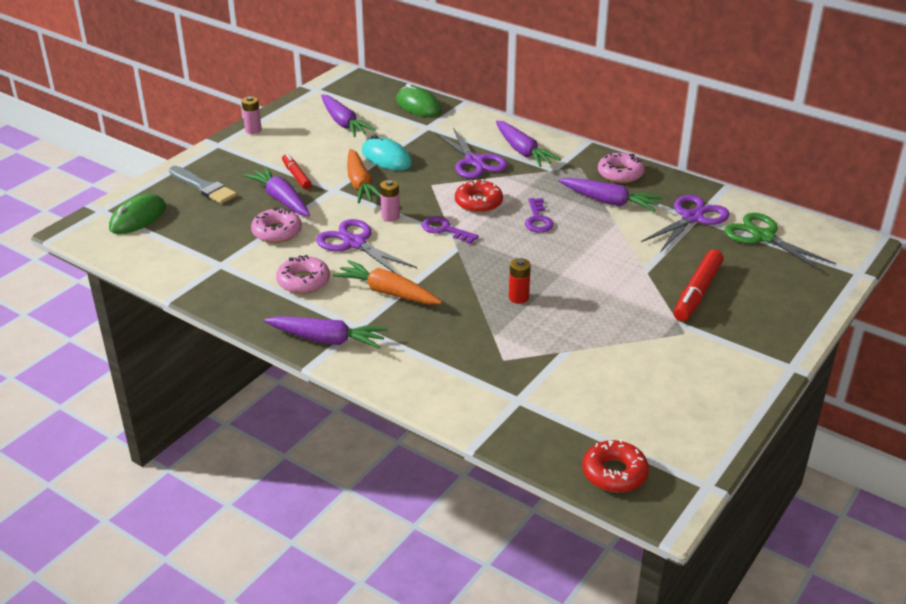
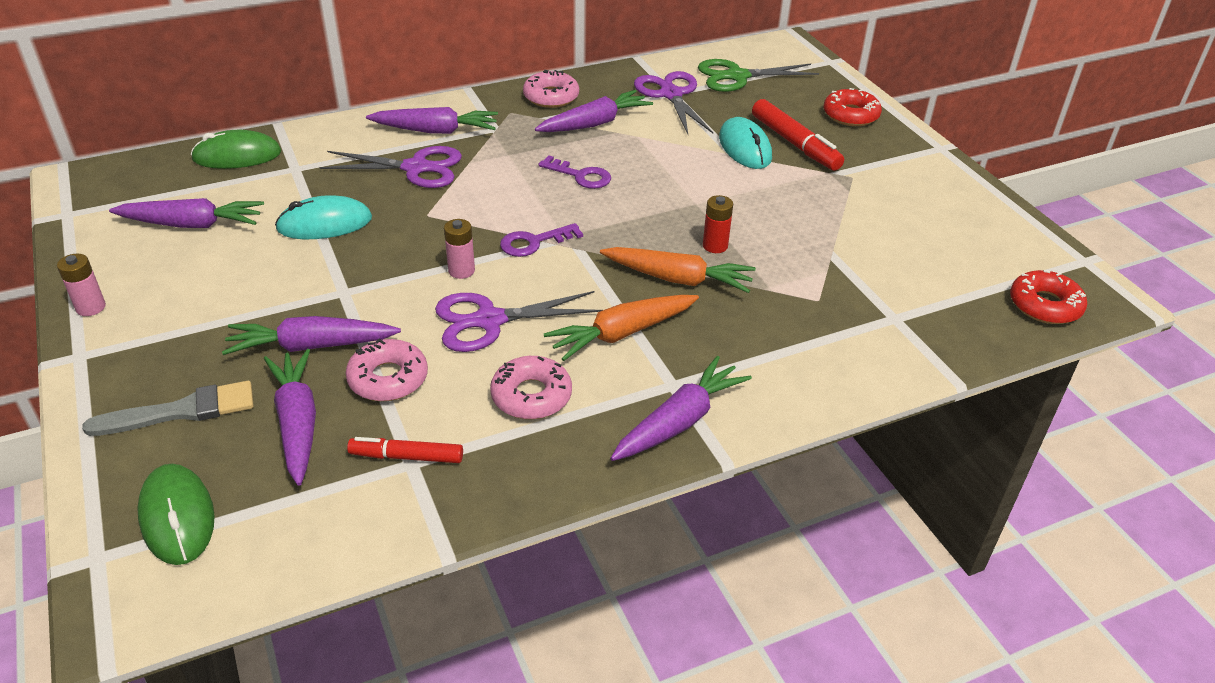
camera: 60 degrees left, 5 degrees up
red marker [282,153,312,189] -> red marker moved to [347,437,463,463]
orange carrot [347,149,381,203] -> orange carrot moved to [600,247,756,293]
red donut [455,179,503,213] -> red donut moved to [823,88,882,126]
none -> purple carrot [264,349,316,486]
none -> turquoise mouse [719,117,772,169]

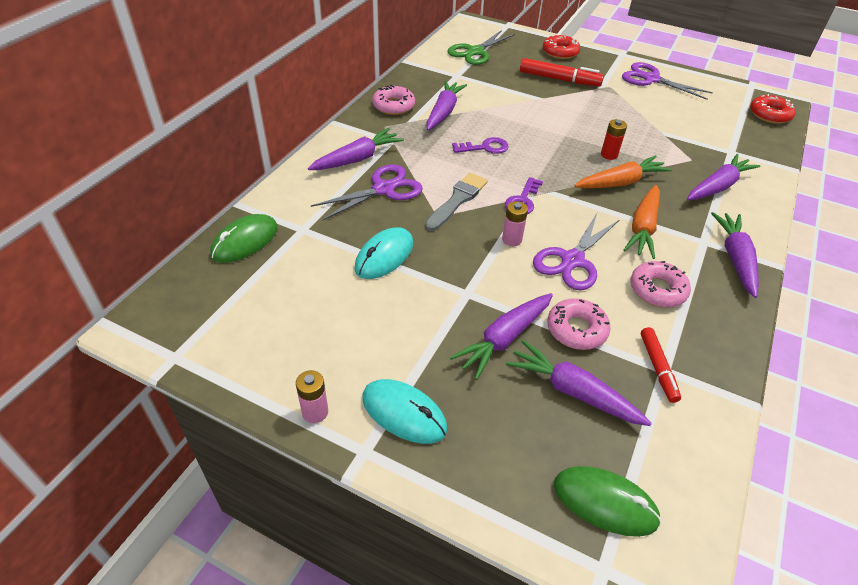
camera: 40 degrees left, 5 degrees up
grey brush [82,381,254,436] -> grey brush moved to [425,173,488,231]
purple carrot [109,198,264,228] -> purple carrot moved to [687,154,760,200]
red marker [347,437,463,463] -> red marker turned 60 degrees counterclockwise [641,327,681,403]
purple scissors [634,71,713,134] -> purple scissors moved to [622,62,713,100]
turquoise mouse [719,117,772,169] -> turquoise mouse moved to [362,379,447,444]

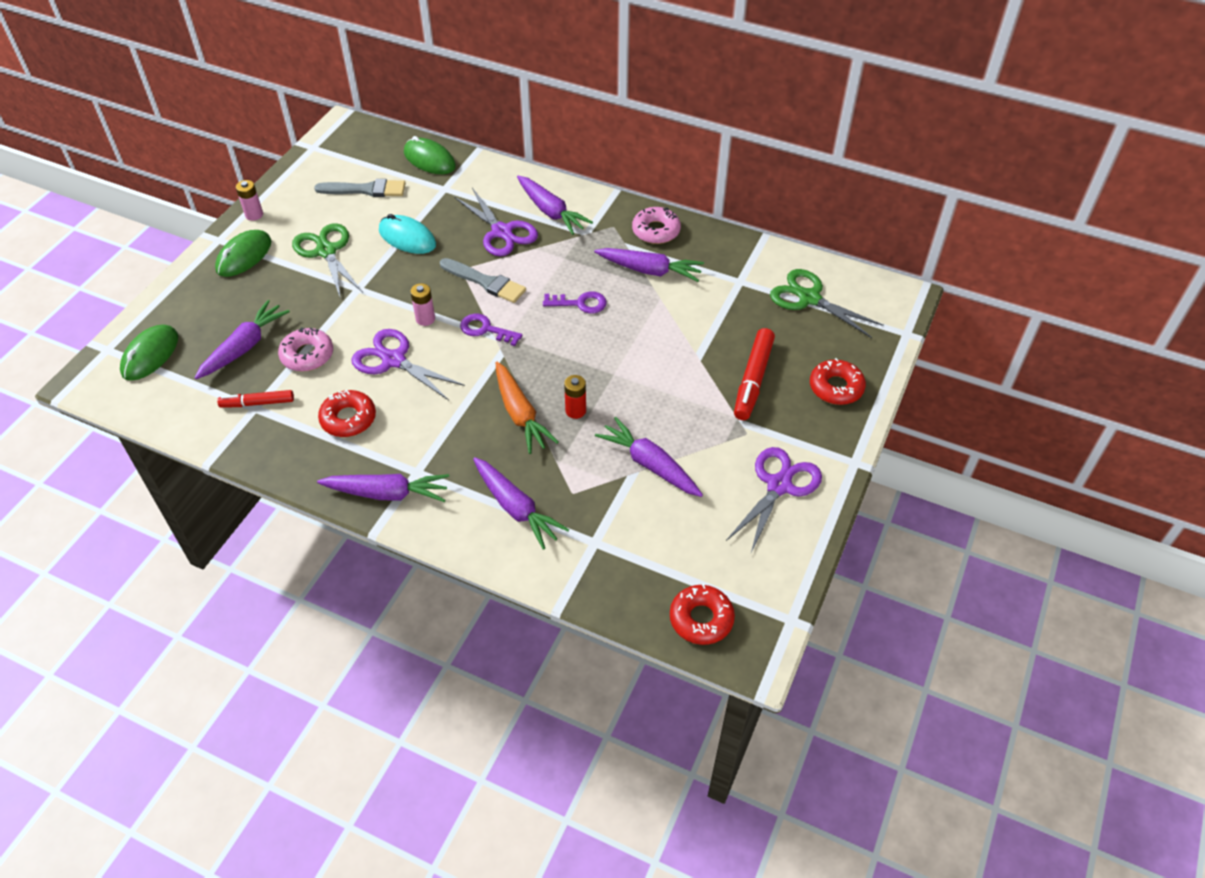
camera: 90 degrees right, 5 degrees up
turquoise mouse [362,379,447,444] -> green mouse [215,230,271,277]
purple carrot [449,293,553,380] -> purple carrot moved to [595,417,703,497]
purple key [452,137,509,154] -> purple key turned 75 degrees counterclockwise [543,291,607,314]
orange carrot [624,185,660,259] -> none
pink donut [631,261,691,307] -> red donut [318,389,376,437]
none -> green scissors [292,223,362,299]
none -> grey brush [314,179,406,197]

